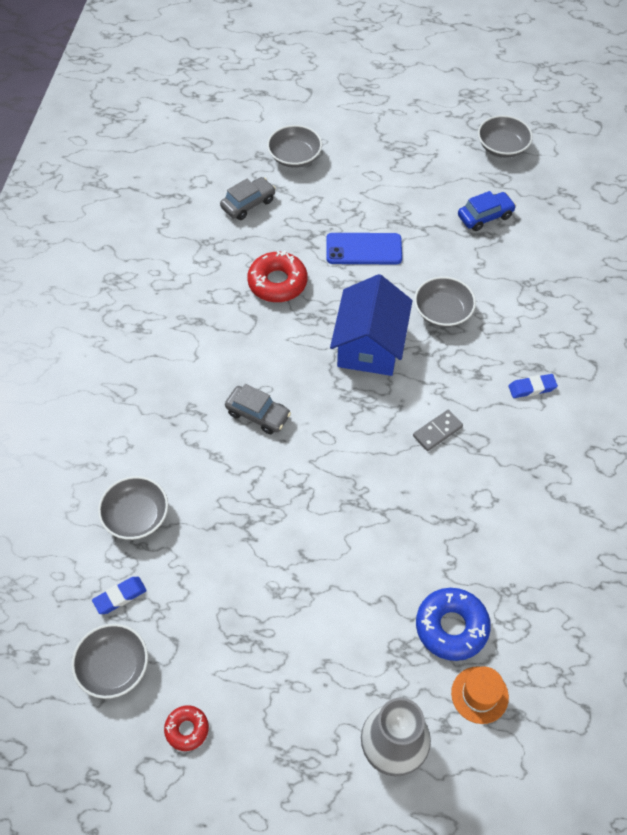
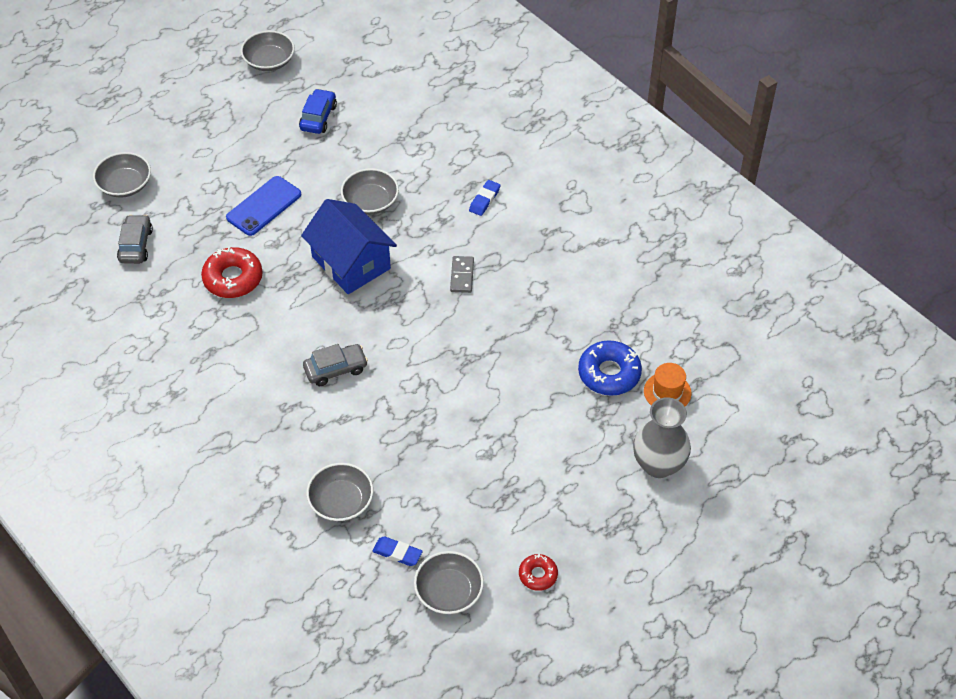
camera: 50 degrees left, 5 degrees down
blue eraser [92,577,147,614] -> blue eraser turned 75 degrees counterclockwise [372,536,423,566]

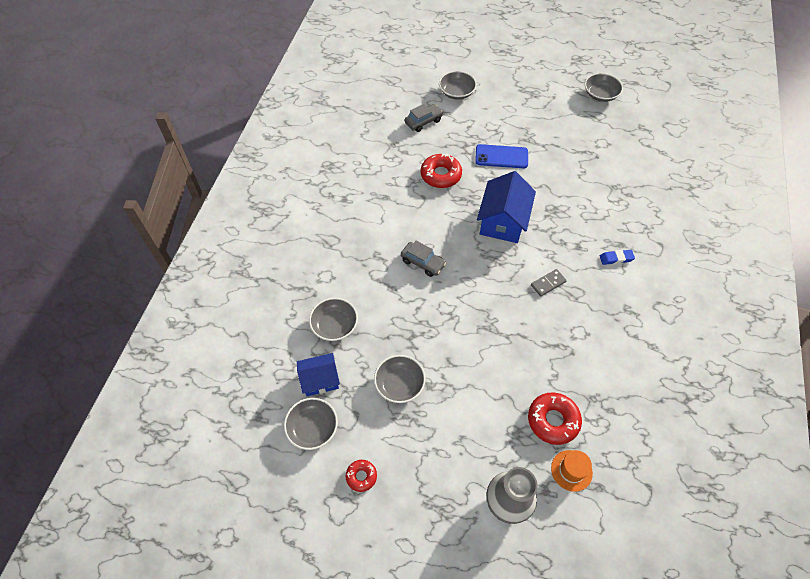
camera: 55 degrees right, 5 degrees up
blue car [299,89,337,134] -> none
grey bowl [341,168,399,214] -> grey bowl moved to [374,355,426,403]
blue eraser [372,536,423,566] -> blue house [297,353,340,396]
blue donut [578,340,642,396] -> red donut [528,393,582,445]

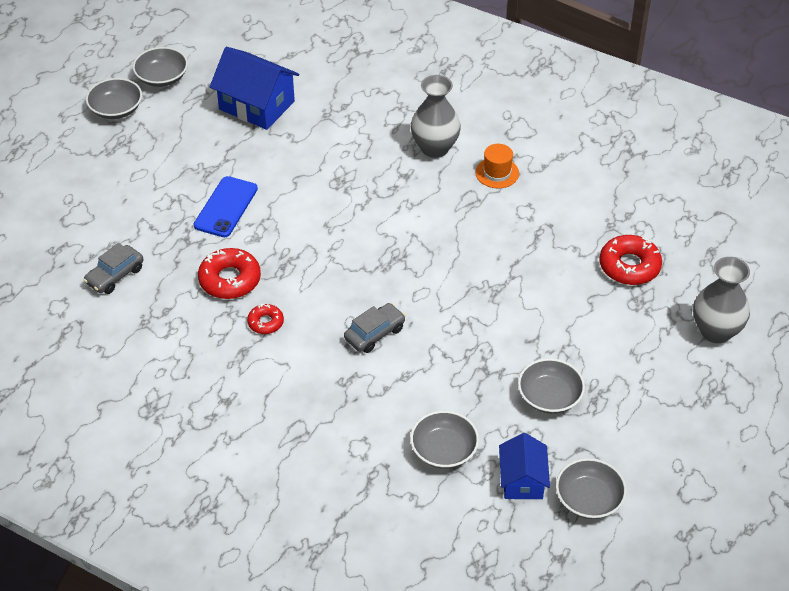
camera: 75 degrees left, 10 degrees down
red donut [346,460,377,492] -> red donut moved to [247,304,284,334]
grey car [405,104,443,132] -> grey car turned 120 degrees counterclockwise [83,243,144,294]
grey bowl [439,71,477,100] -> grey bowl moved to [86,78,142,119]
blue house [477,171,536,243] -> blue house moved to [210,47,299,130]
grey domino [531,269,567,297] -> none
orange hat [551,450,593,492] -> orange hat moved to [475,144,519,188]
blue eraser [600,250,635,265] -> grey vase [411,75,461,158]

